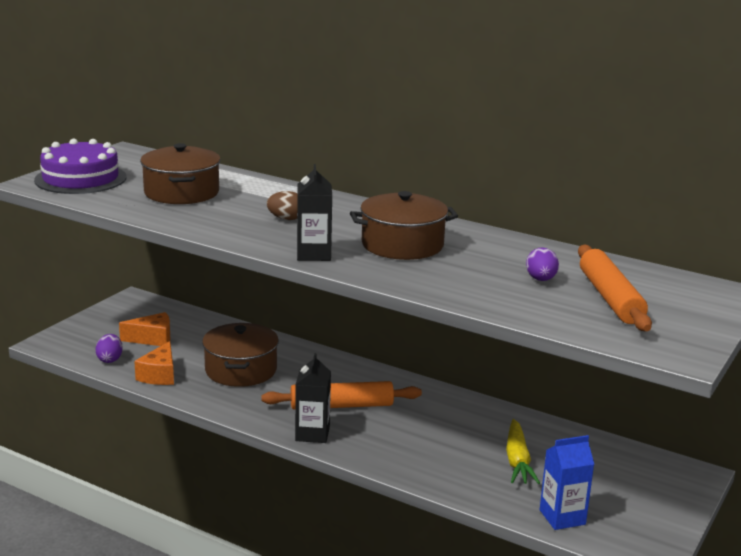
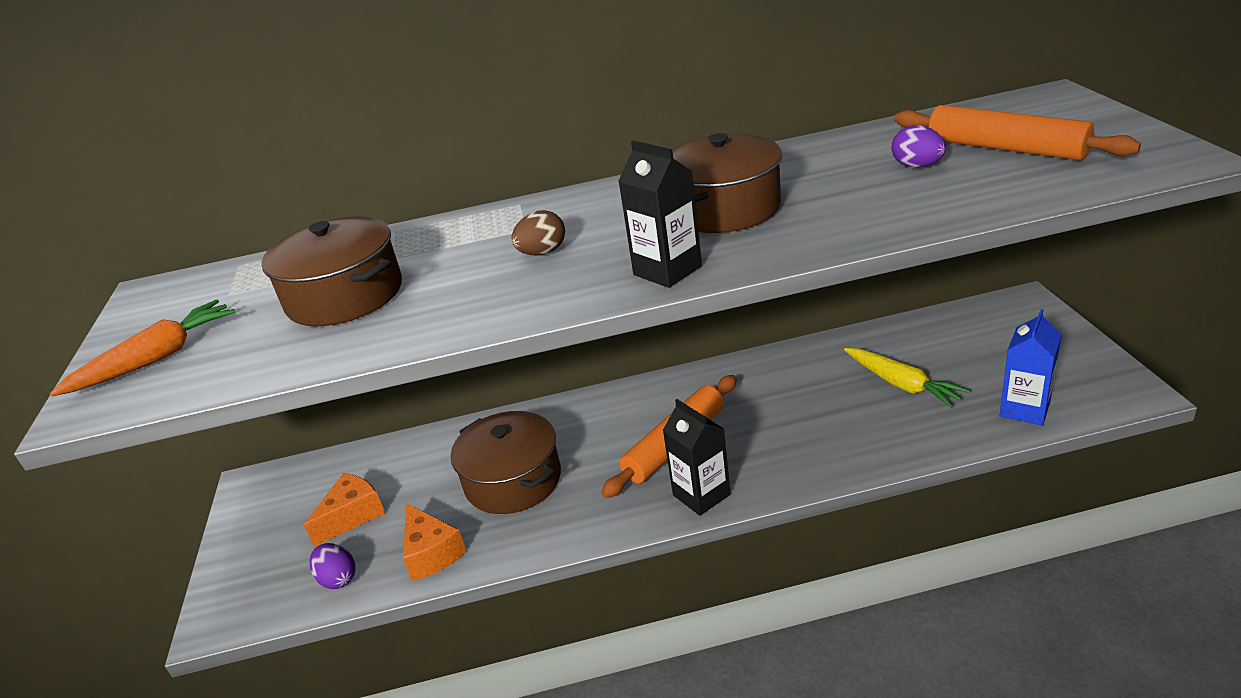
camera: 35 degrees left, 10 degrees up
purple cake [34,139,127,194] -> orange carrot [50,300,235,396]

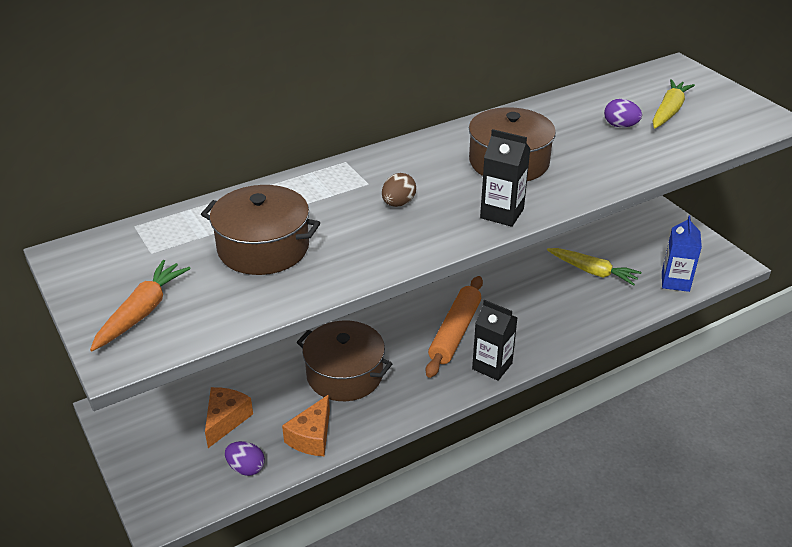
camera: 25 degrees left, 5 degrees up
orange cheese [403,503,467,581] -> orange cheese turned 75 degrees clockwise [282,394,330,456]
orange rolling pin [894,105,1141,160] -> yellow carrot [652,79,695,128]

